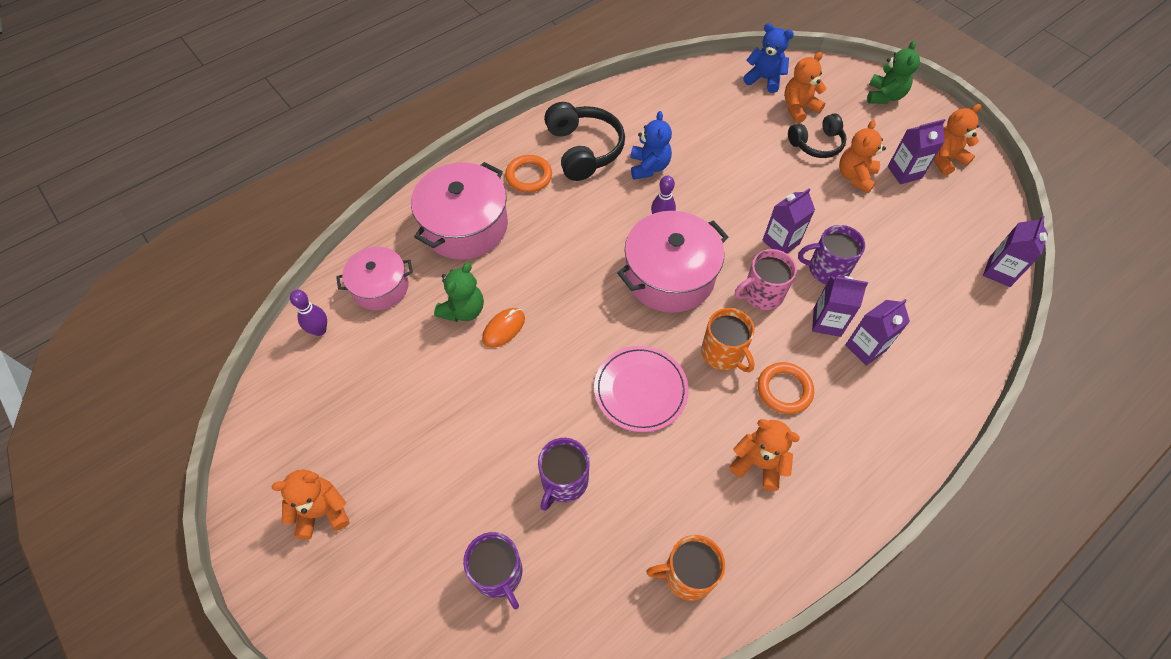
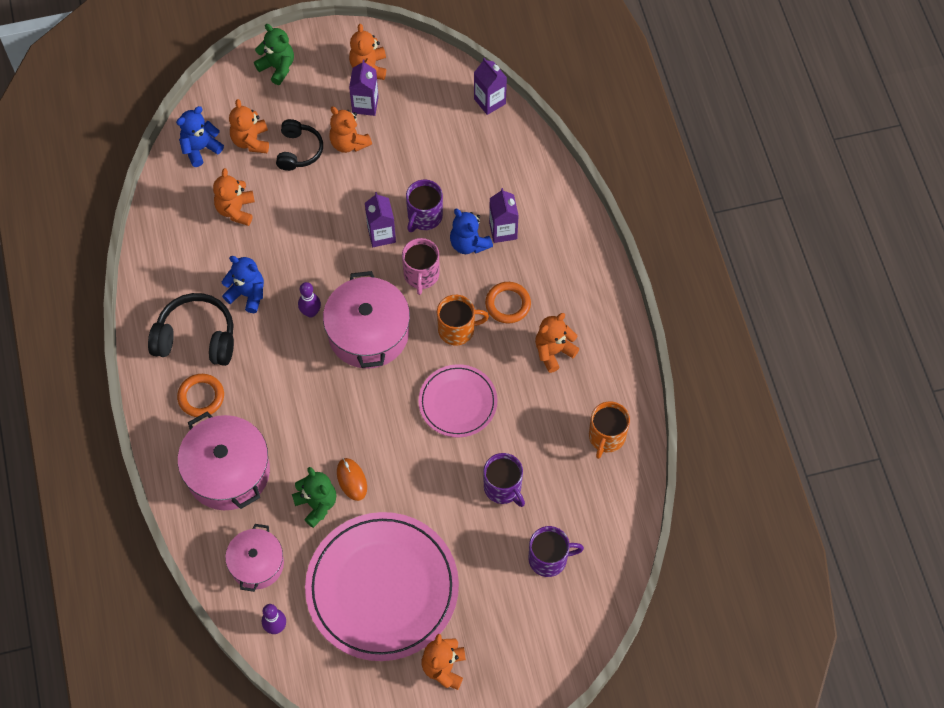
camera: 65 degrees left, 5 degrees up
purple carton [812,276,868,337] -> blue teddy bear [450,208,493,254]
none -> orange teddy bear [213,168,255,226]
none -> pink plate [305,512,459,661]

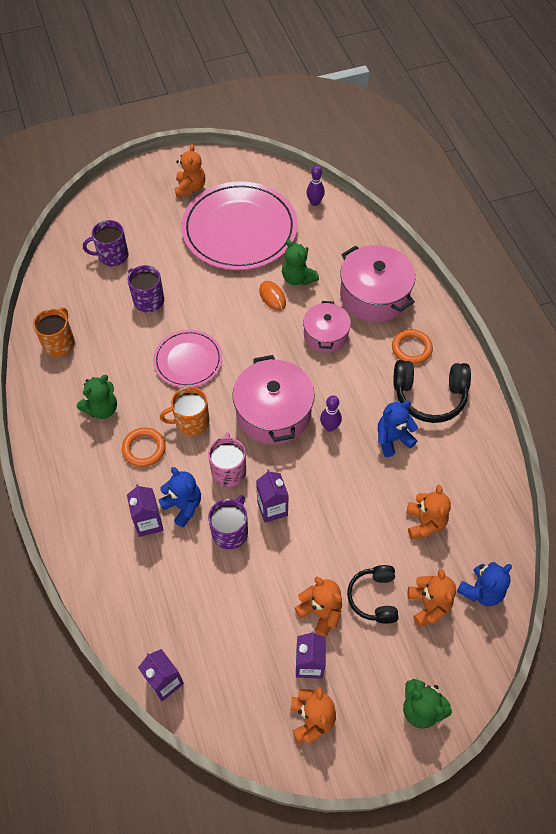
camera: 175 degrees right, 5 degrees down
blue teddy bear [222,256,264,313] -> blue teddy bear turned 135 degrees clockwise [378,400,418,457]
pink pot [225,524,284,592] -> pink pot moved to [303,301,351,353]
orange teddy bear [535,313,579,373] -> green teddy bear [77,375,117,419]

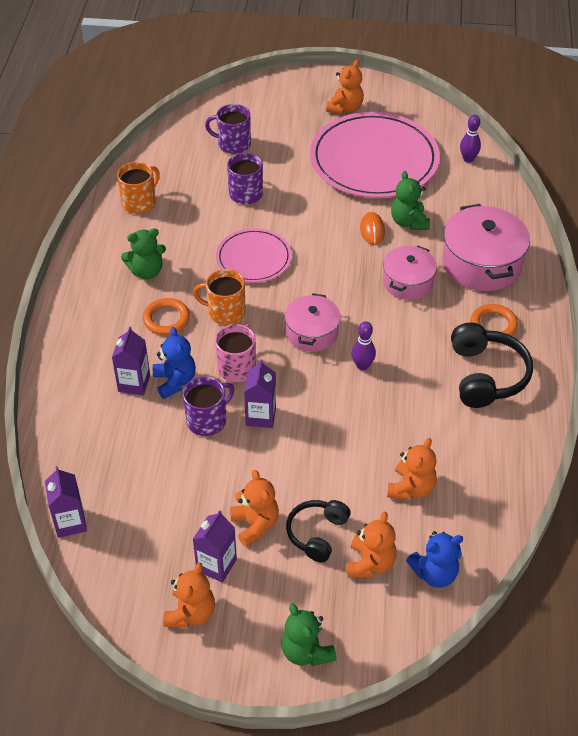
camera: 25 degrees right, 10 degrees down
pink pot [232,355,315,445] -> pink pot [285,293,341,352], size x0.63
blue teddy bear [378,400,418,457] -> none
black headphones [393,360,471,423] -> black headphones turned 120 degrees counterclockwise [451,322,533,408]

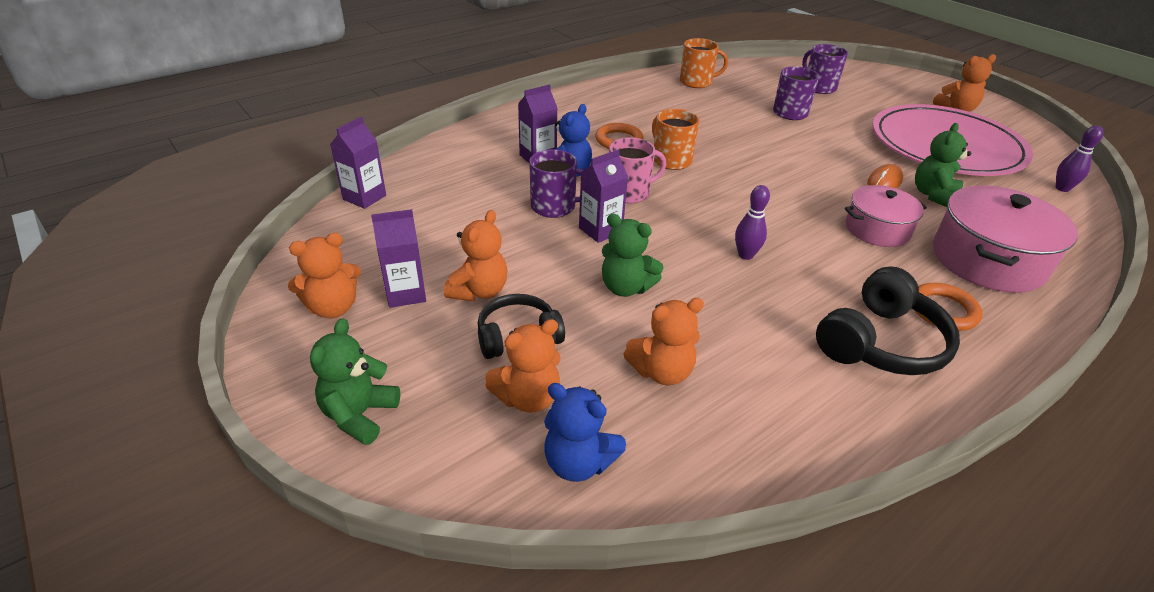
camera: 45 degrees right, 10 degrees down
green teddy bear [121,228,166,280] -> green teddy bear moved to [602,214,663,297]
pink plate [216,228,292,283] -> none
pink pot [285,293,341,352] -> none

